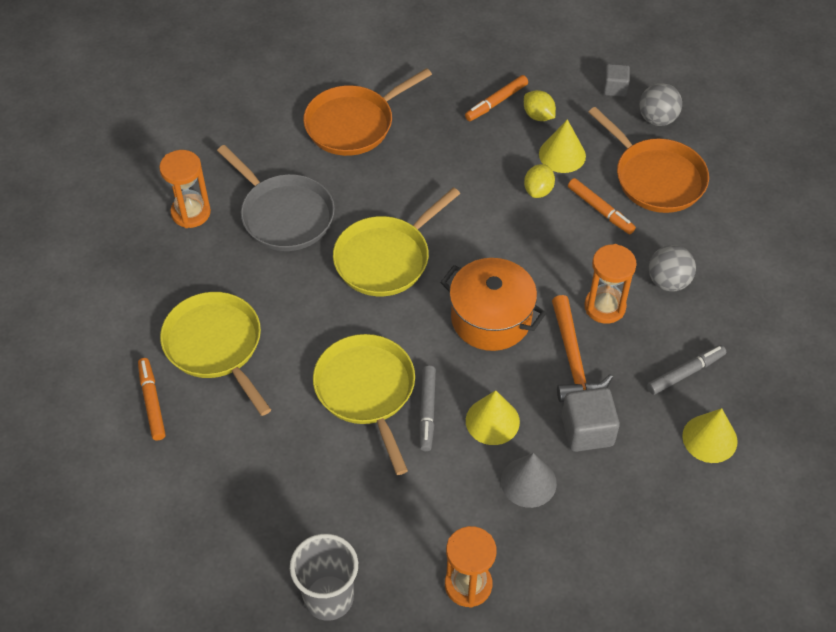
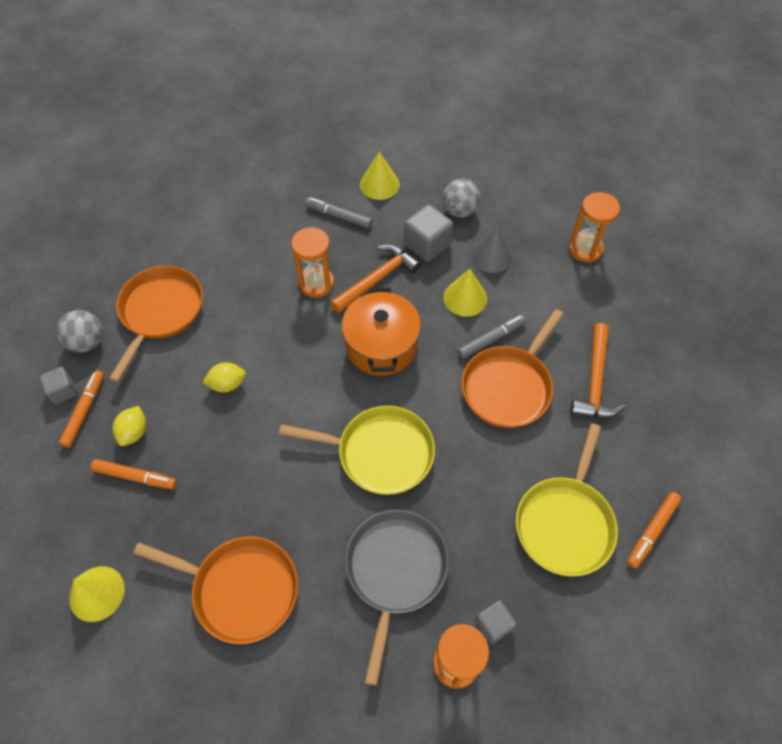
camera: 125 degrees left, 5 degrees up
grey cup [290,534,358,621] -> none
yellow pan [313,334,415,475] -> orange pan [461,309,563,428]
yellow cone [539,119,586,173] -> yellow cone moved to [69,566,125,622]
orange marker [568,178,636,234] -> orange marker moved to [59,370,104,448]
grey ball [649,245,696,292] -> grey ball moved to [443,179,481,218]
none -> grey cube [475,600,517,644]
none -> orange hammer [571,323,626,418]

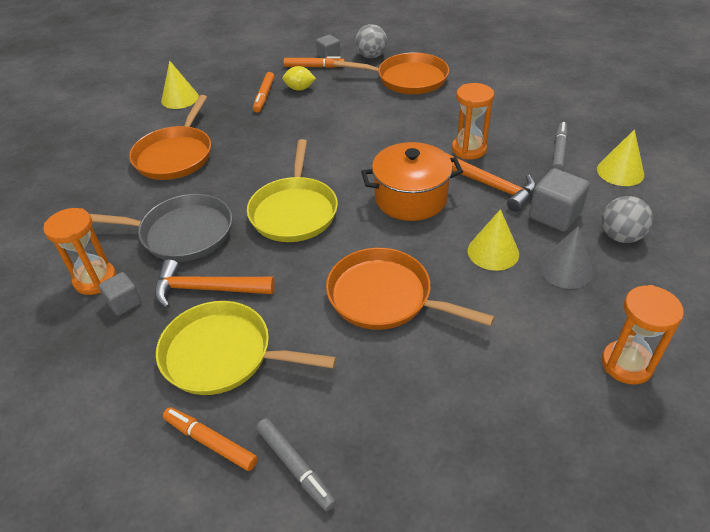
camera: 85 degrees right, 15 degrees down
yellow lemon [202,362,246,393] -> none
grey marker [457,315,526,359] -> grey marker moved to [256,418,336,512]
orange hammer [571,323,626,418] -> orange hammer moved to [154,259,275,308]

